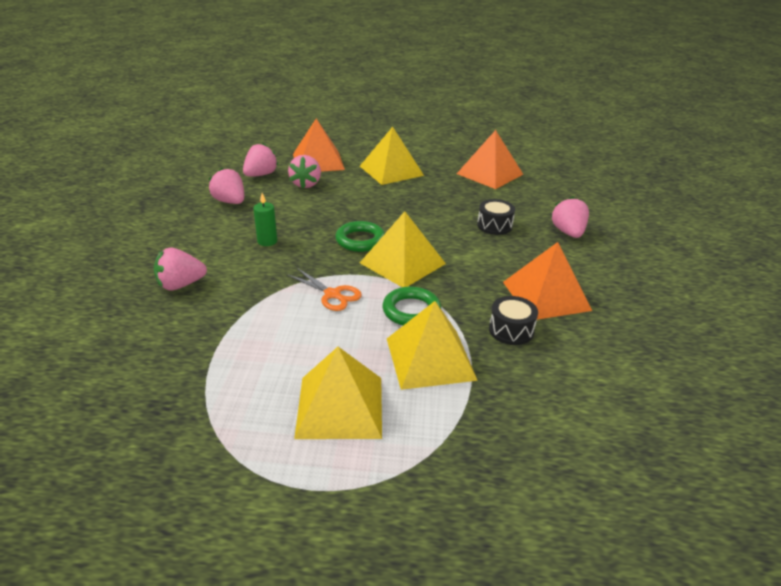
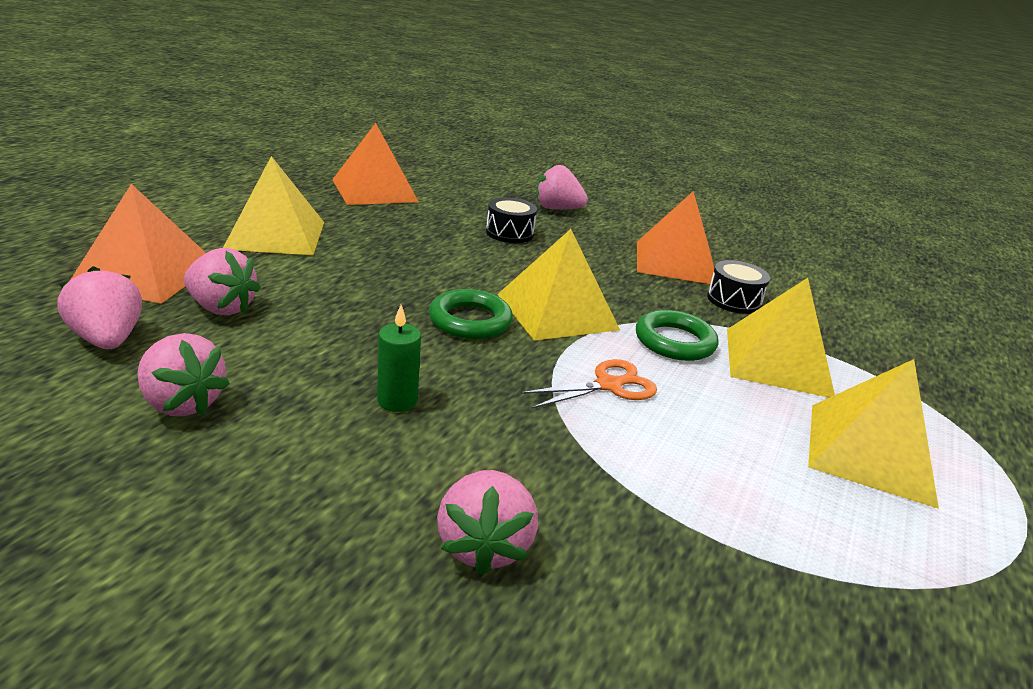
camera: 70 degrees left, 5 degrees down
pink strawberry [209,168,244,204] -> pink strawberry turned 120 degrees counterclockwise [137,333,230,416]

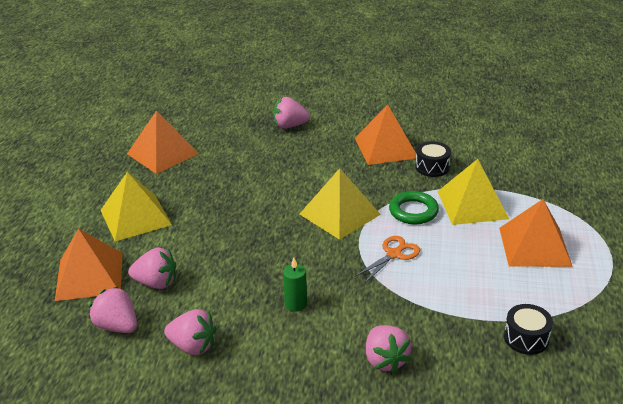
camera: 15 degrees left, 5 degrees up
green ring [429,289,513,339] -> none
black drum [486,197,537,243] -> black drum moved to [504,304,553,355]
yellow pyramid [808,359,939,509] -> orange pyramid [499,199,573,267]

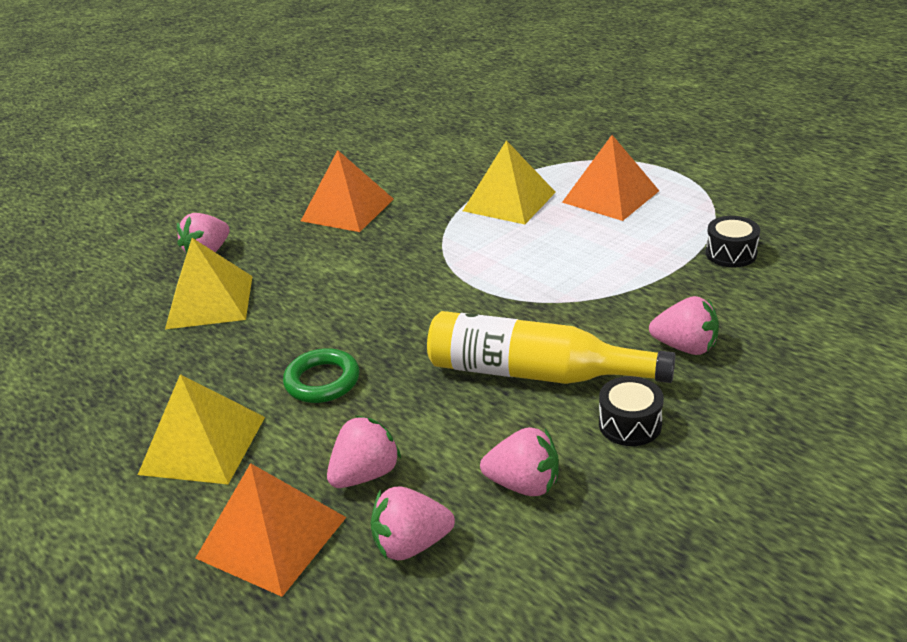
camera: 50 degrees left, 0 degrees up
orange pyramid [127,110,199,174] -> none
pink strawberry [164,309,217,355] -> pink strawberry turned 45 degrees clockwise [480,427,559,496]
green candle [283,258,307,312] -> yellow bottle [427,311,676,384]
yellow pyramid [300,168,381,240] -> yellow pyramid moved to [165,238,252,329]
orange scissors [354,236,420,284] -> none
green ring [389,191,439,224] -> green ring moved to [283,348,359,403]
black drum [415,141,451,177] -> black drum moved to [599,376,664,446]

